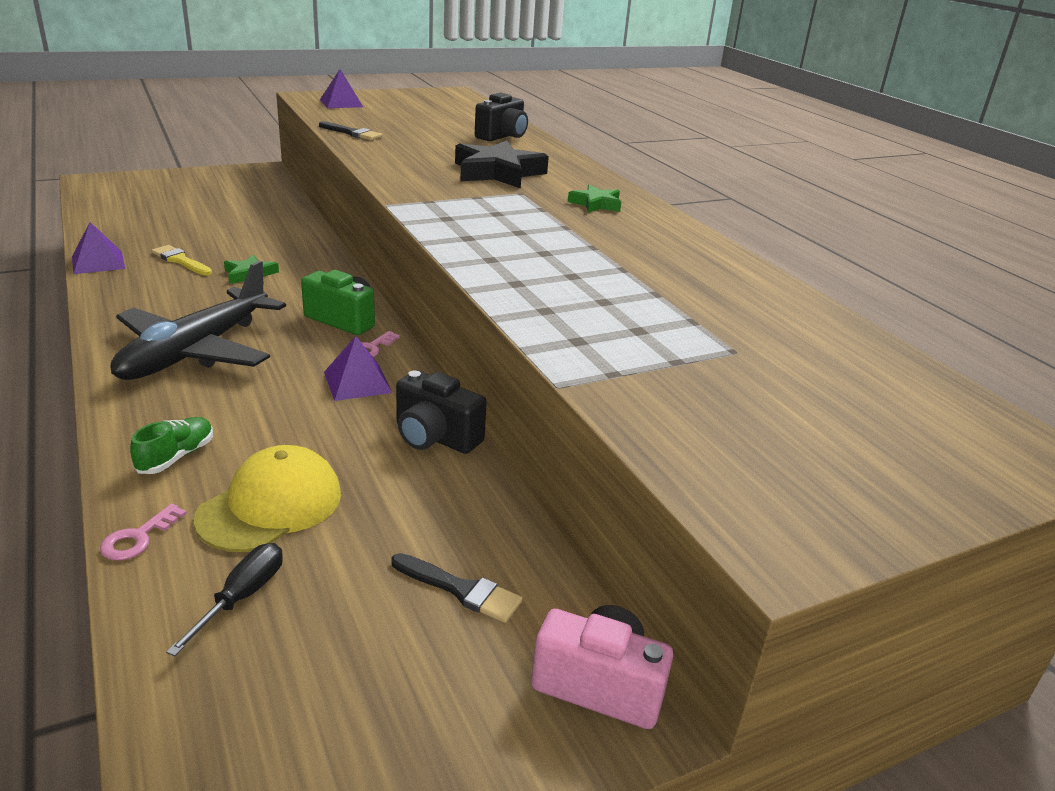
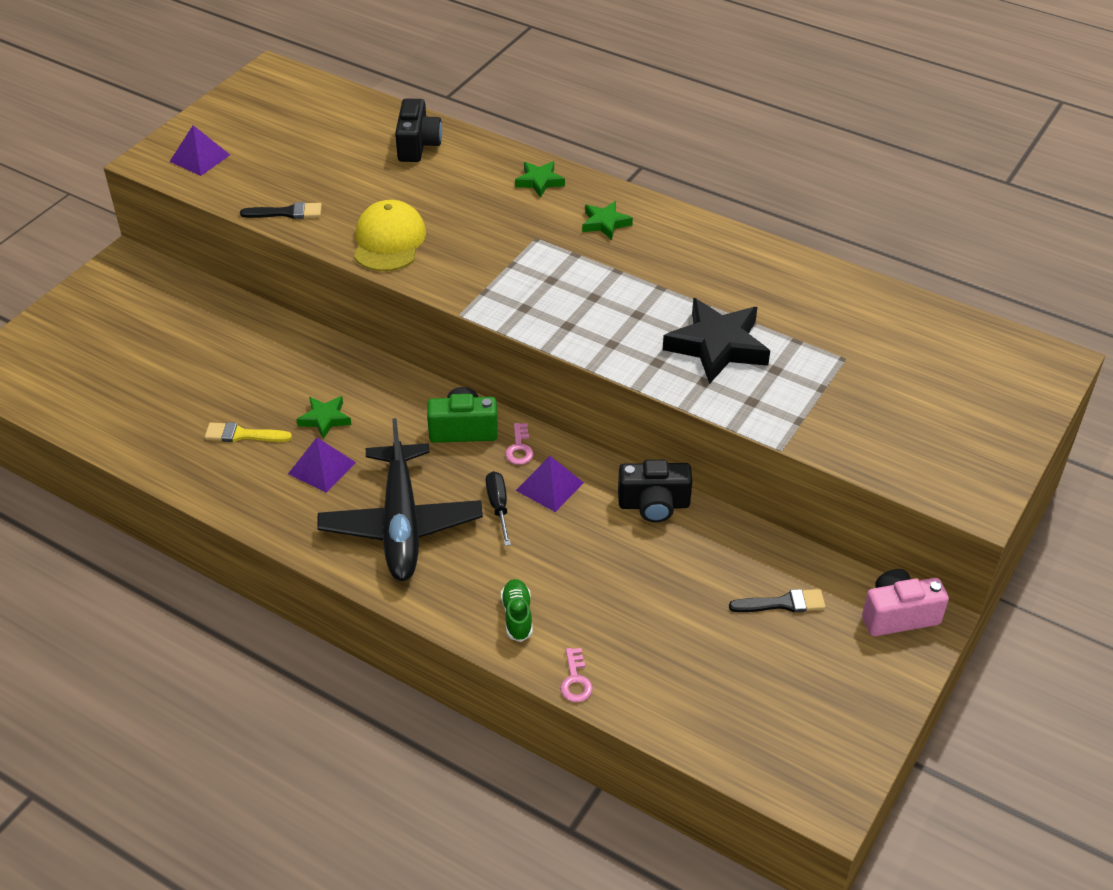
camera: 30 degrees left, 15 degrees up
purple pyramid [72,222,125,274] -> purple pyramid moved to [288,438,356,493]
black screwdriver [166,543,283,656] -> black screwdriver moved to [486,471,511,546]
yellow cap [194,445,341,552] -> yellow cap moved to [354,200,426,271]
black star [455,140,549,189] -> black star moved to [663,298,770,384]
none -> green star [515,161,565,198]

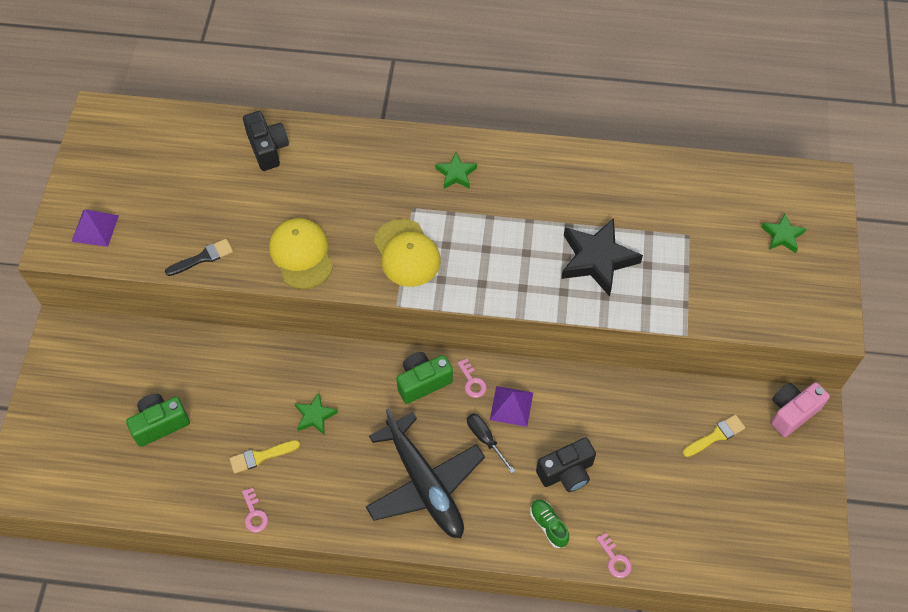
camera: 25 degrees left, 15 degrees up
purple pyramid [288,438,356,493] -> none
green star [515,161,565,198] -> green star moved to [761,214,806,253]
black camera [618,460,692,523] -> black camera moved to [536,437,596,492]
black brush [729,589,826,613] -> yellow brush [683,415,745,457]
none -> green camera [126,394,190,447]
none -> pink key [242,488,268,533]
none -> yellow cap [374,219,441,287]

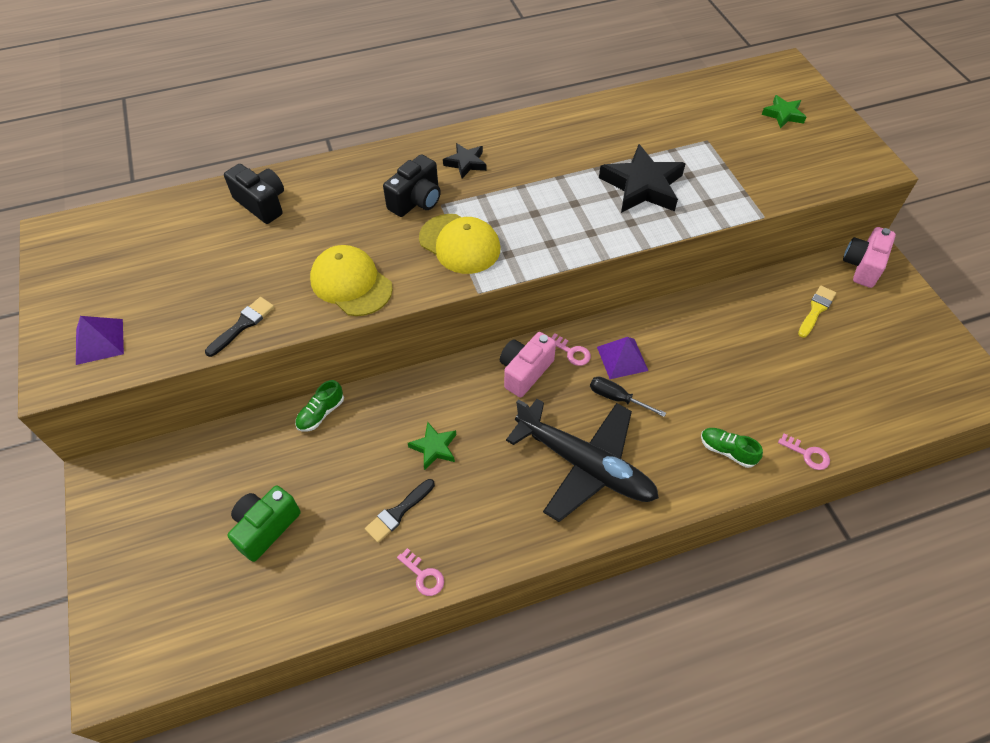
camera: 25 degrees left, 5 degrees down
yellow brush [230,440,300,473] -> black brush [365,479,435,543]
green camera [396,352,453,404] -> pink camera [500,332,556,397]
green star [435,153,477,189] -> black star [443,143,486,178]
black camera [536,437,596,492] -> black camera moved to [383,154,441,217]
none -> green shoe [295,380,344,431]

